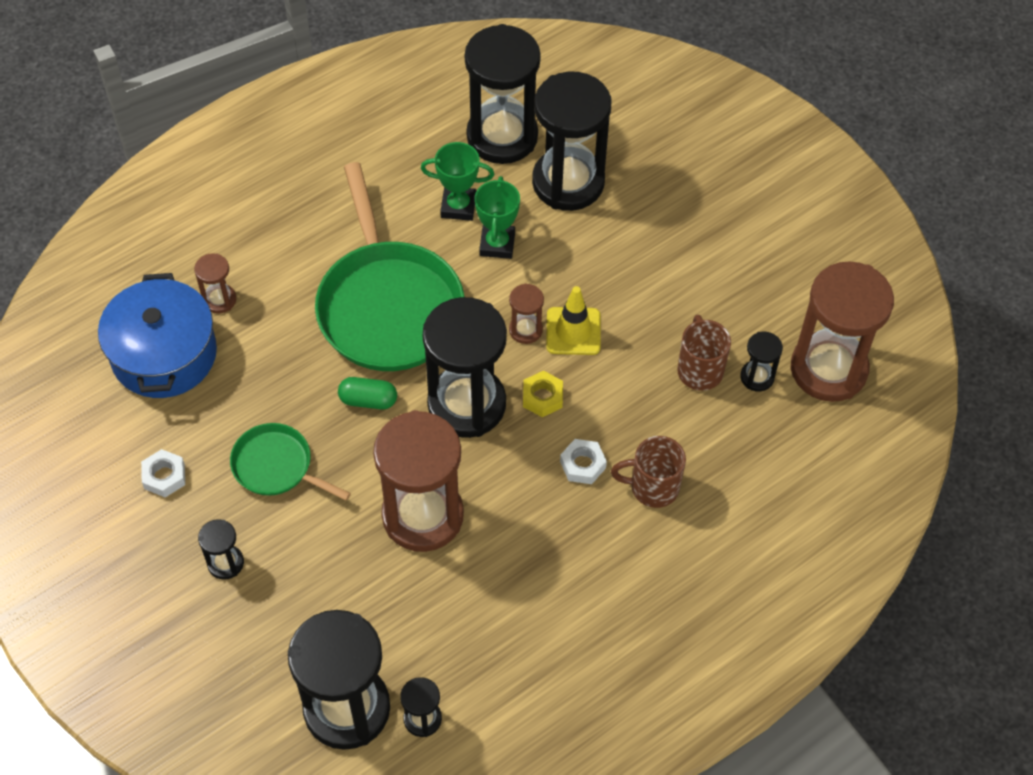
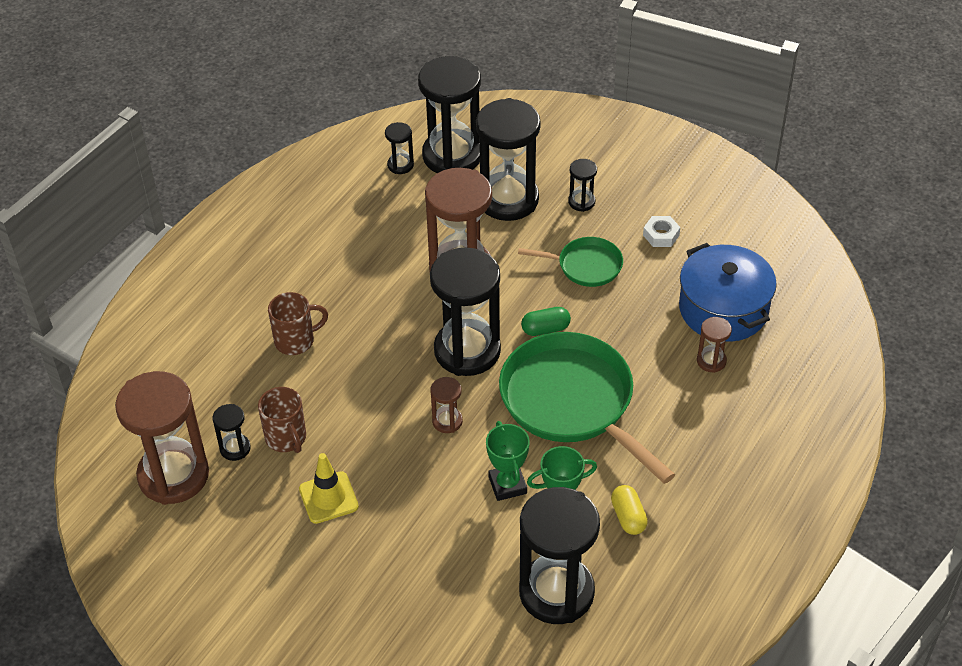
camera: 160 degrees right, 10 degrees down
yellow nut [523,371,563,417] -> none
black hourglass [532,72,611,211] -> black hourglass moved to [476,98,540,221]
yellow traffic cone [546,286,601,355] -> yellow traffic cone moved to [299,453,359,524]
white nut [560,439,607,484] -> none
none -> yellow capsule [611,485,648,535]

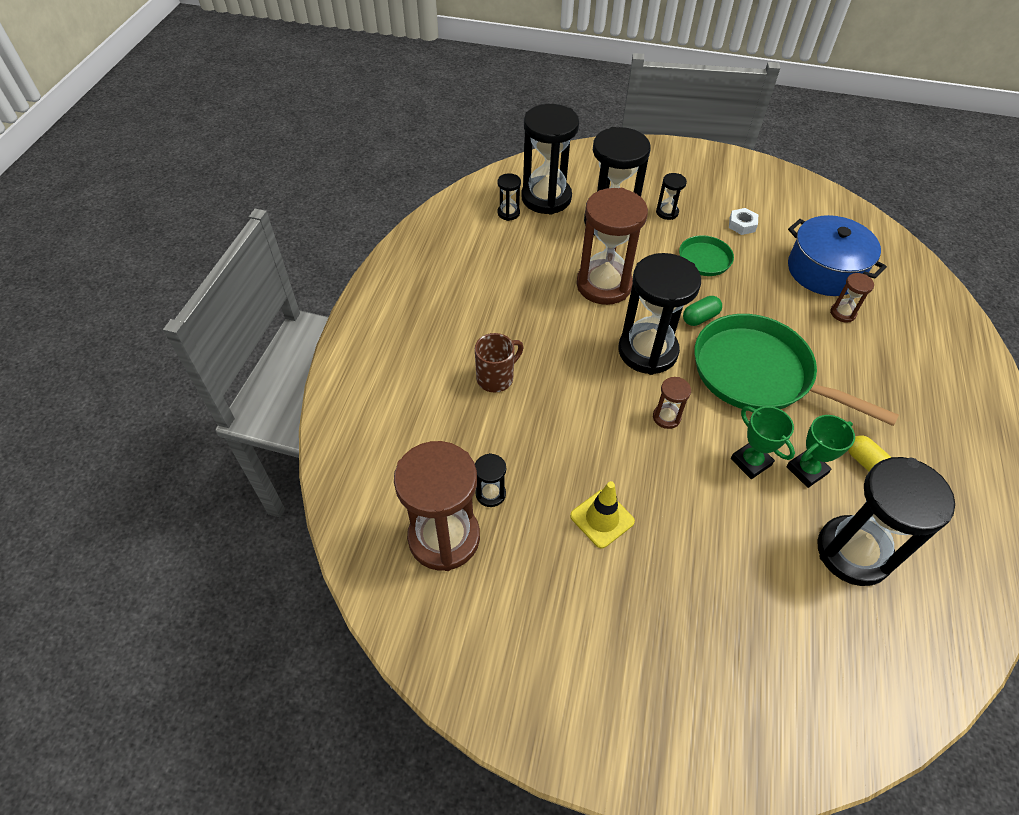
camera: 20 degrees left, 5 degrees up
brown mug [258,387,306,453] -> none

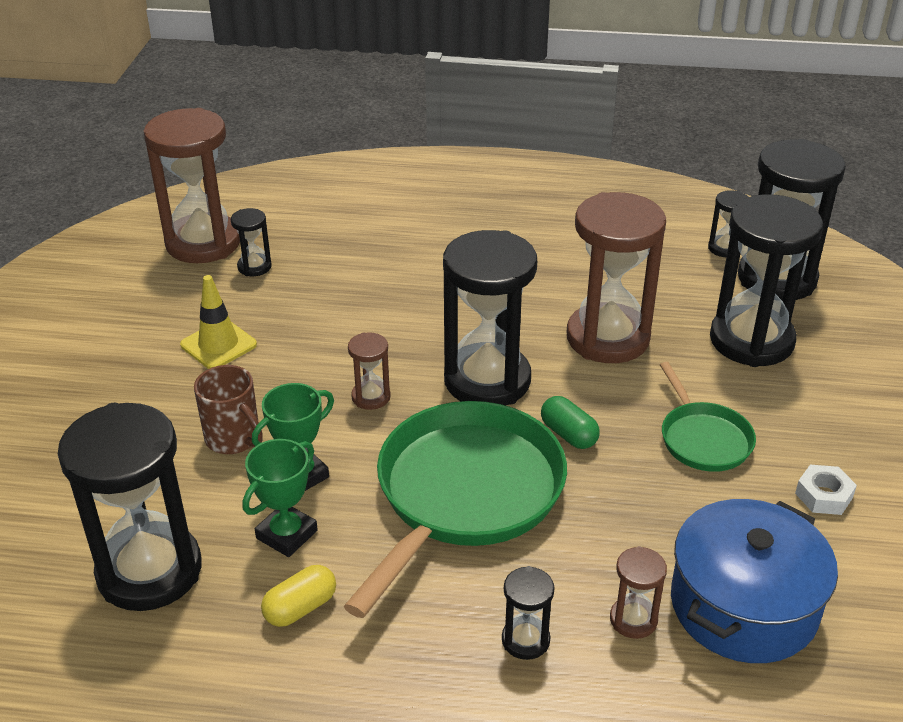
camera: 85 degrees right, 15 degrees down
brown mug [475,333,523,393] -> brown mug moved to [194,365,263,454]
black hourglass [656,173,687,220] -> black hourglass moved to [502,566,555,660]
green trophy [786,415,855,488] -> green trophy turned 75 degrees clockwise [242,439,318,557]

